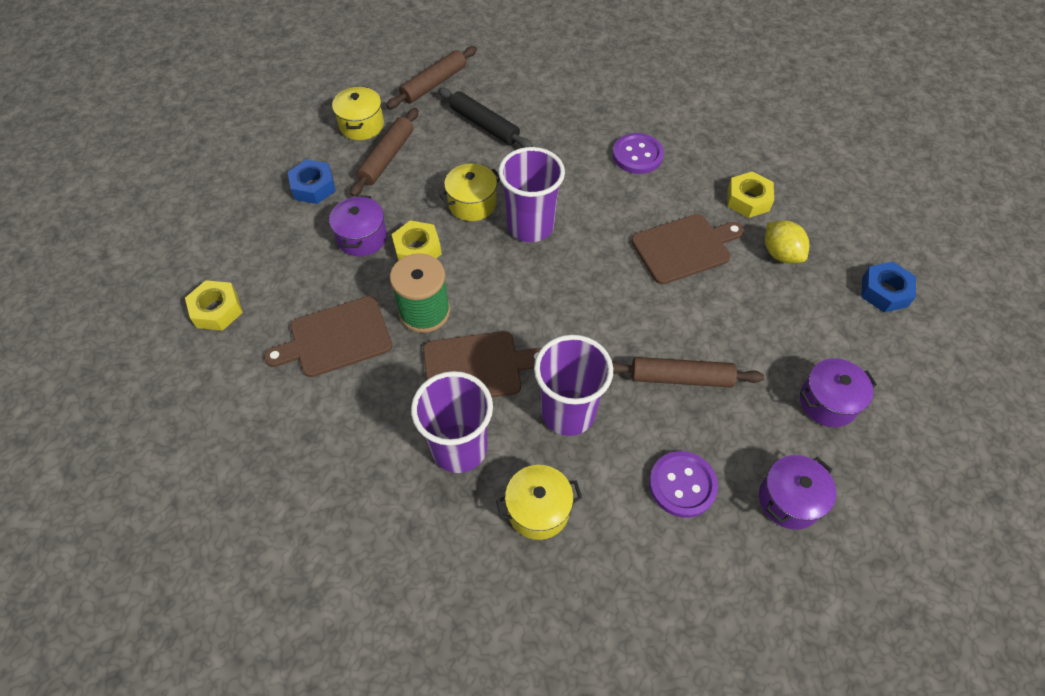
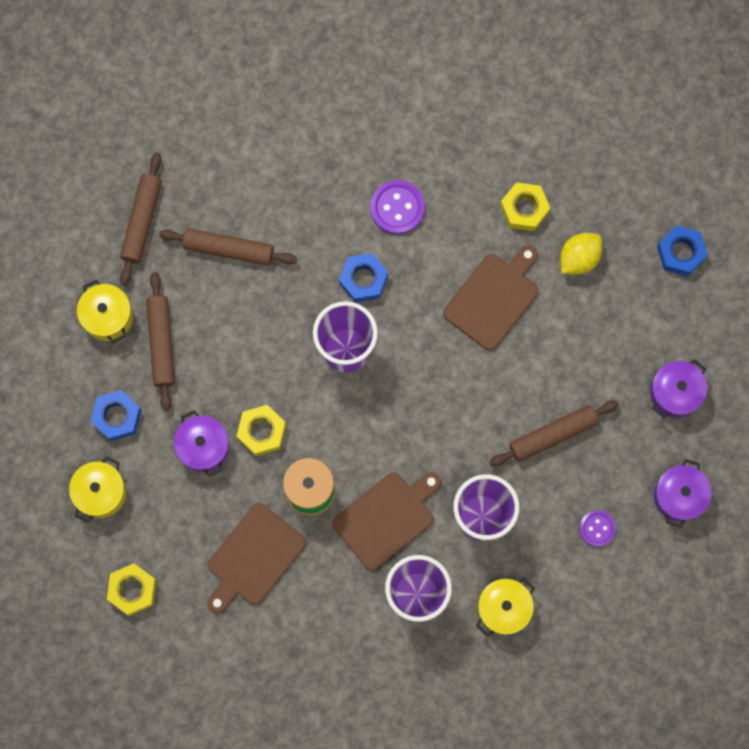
camera: 30 degrees left, 20 degrees up
black rolling pin [438,88,533,148] -> brown rolling pin [159,228,297,266]
yellow pot [439,163,500,221] -> yellow pot moved to [69,456,126,523]
purple button [649,451,718,518] -> purple button [579,510,616,547], size x0.64
yellow lemon [765,221,809,263] -> yellow lemon turned 75 degrees counterclockwise [560,233,602,275]
none -> blue nut [339,253,388,302]

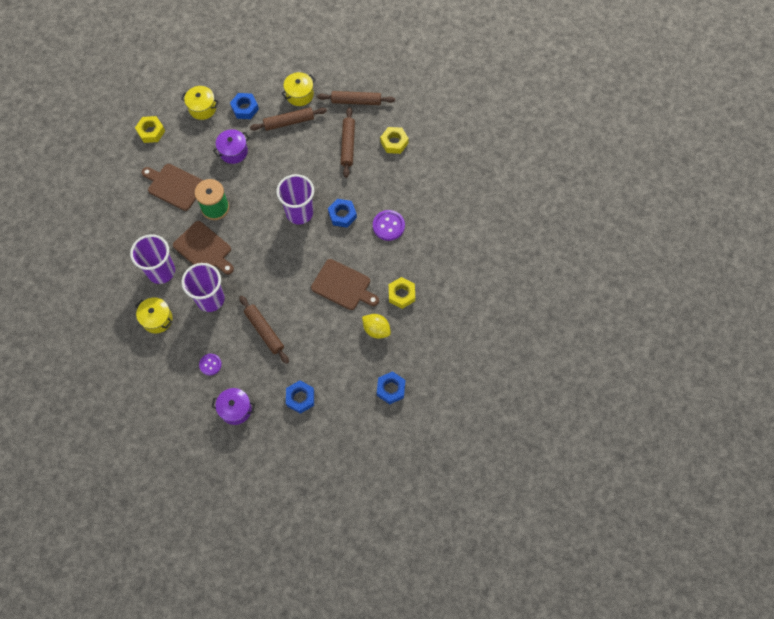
camera: 80 degrees right, 10 degrees down
yellow nut [237,405,286,456] -> yellow nut moved to [380,127,409,154]
purple pot [650,359,707,418] -> blue nut [286,380,314,414]

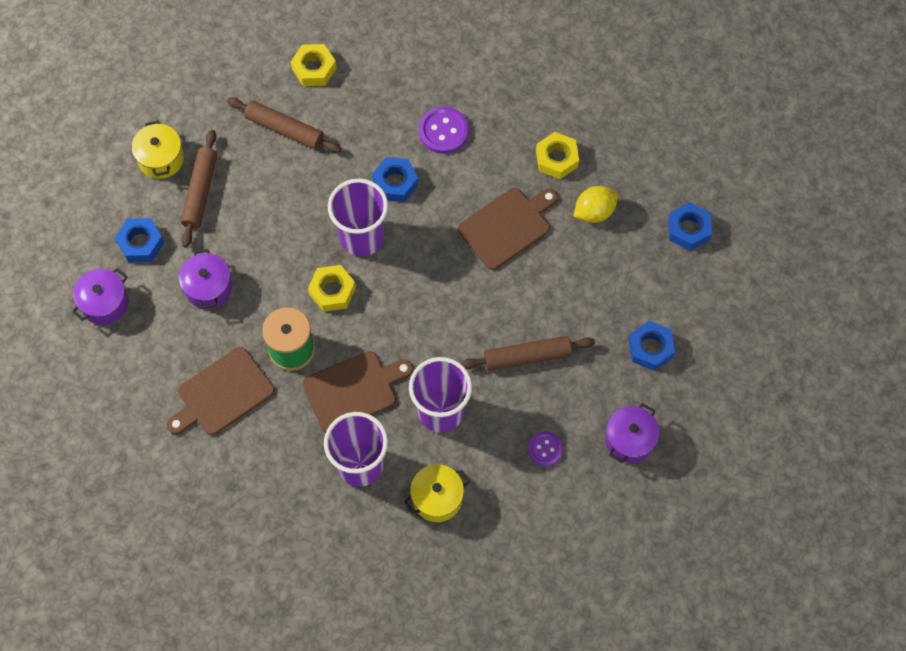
camera: 65 degrees left, 0 degrees up
yellow nut [135,116,165,143] -> yellow nut moved to [308,265,356,312]
yellow pot [181,86,219,120] -> purple pot [72,268,129,325]
brown rolling pin [317,91,395,105] -> none

